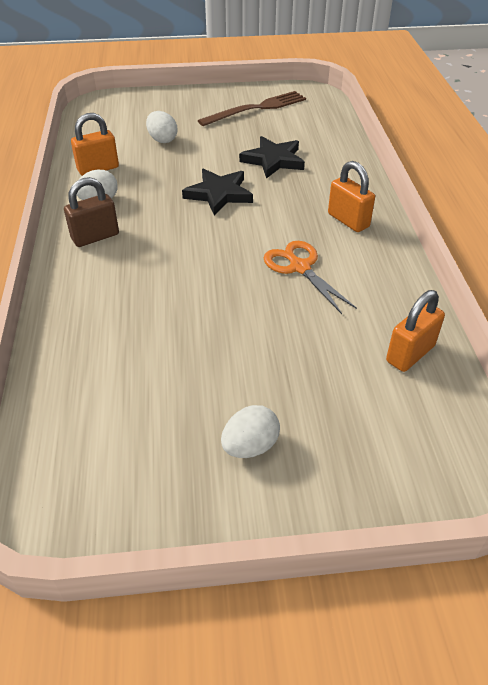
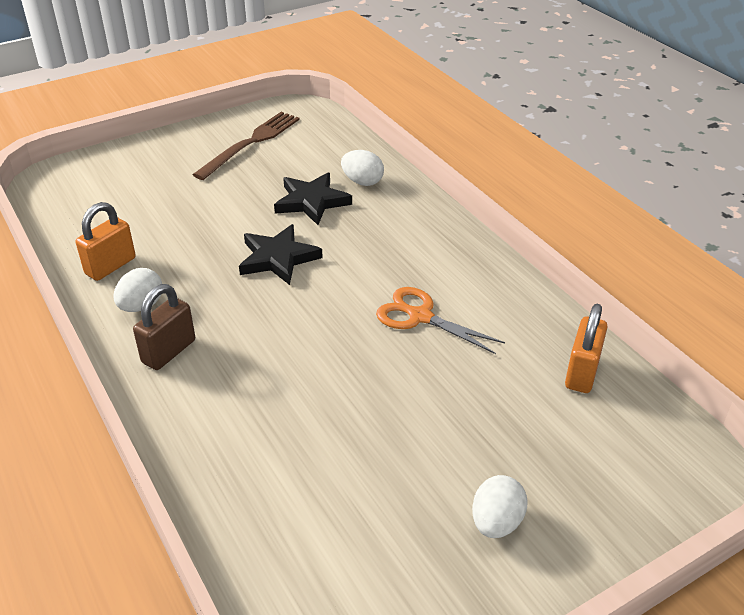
camera: 25 degrees left, 5 degrees down
white egg [146,111,178,143] -> white egg moved to [341,150,384,186]
orange padlock [328,161,375,232] -> none

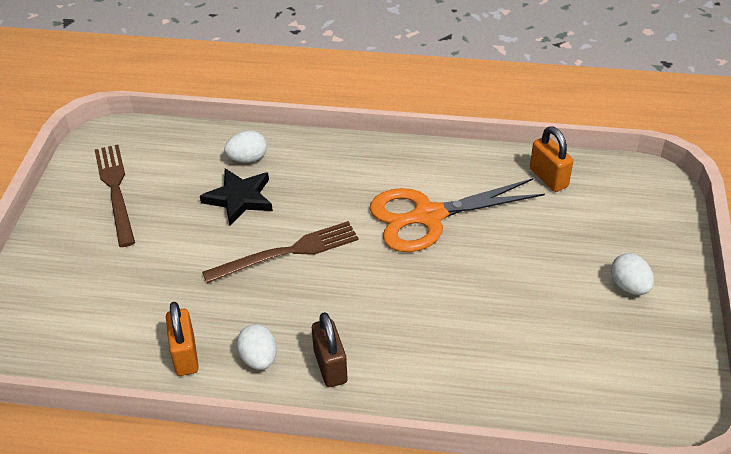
camera: 50 degrees left, 5 degrees up
black star [239,224,323,285] -> brown fork [202,221,359,283]
orange scissors [376,287,505,354] -> orange scissors [370,178,545,252], size x1.64

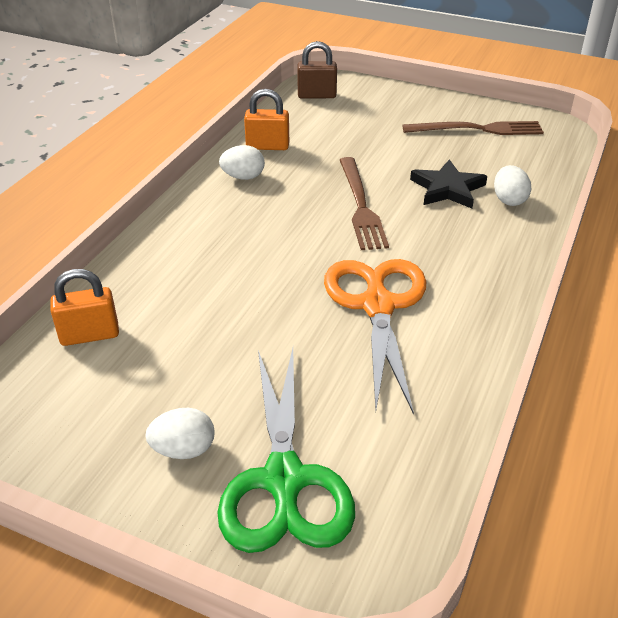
camera: 105 degrees right, 5 degrees down
brown padlock [312,312,347,387] -> brown padlock moved to [297,41,337,99]
orange padlock [530,126,573,192] -> orange padlock moved to [50,269,119,346]
none -> green scissors [217,348,355,553]

